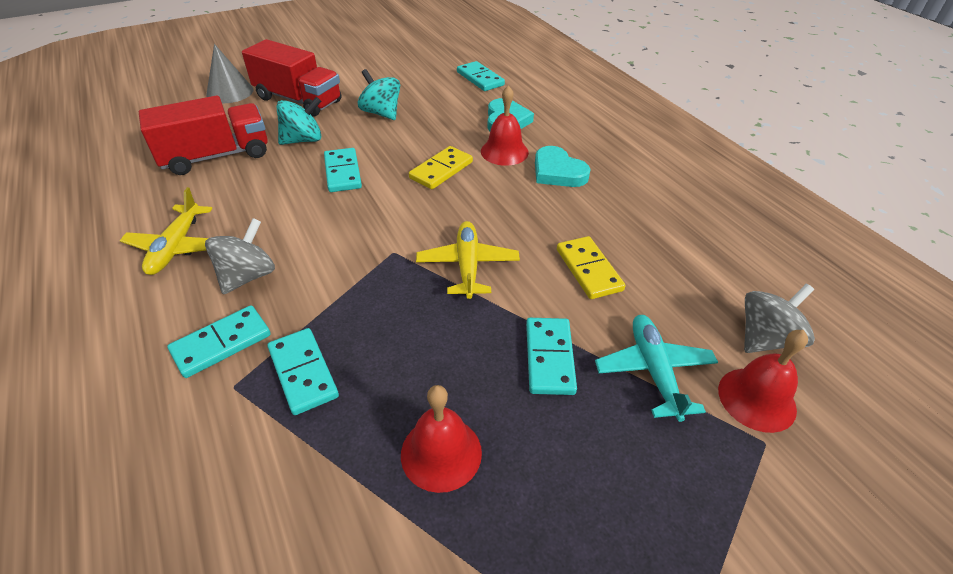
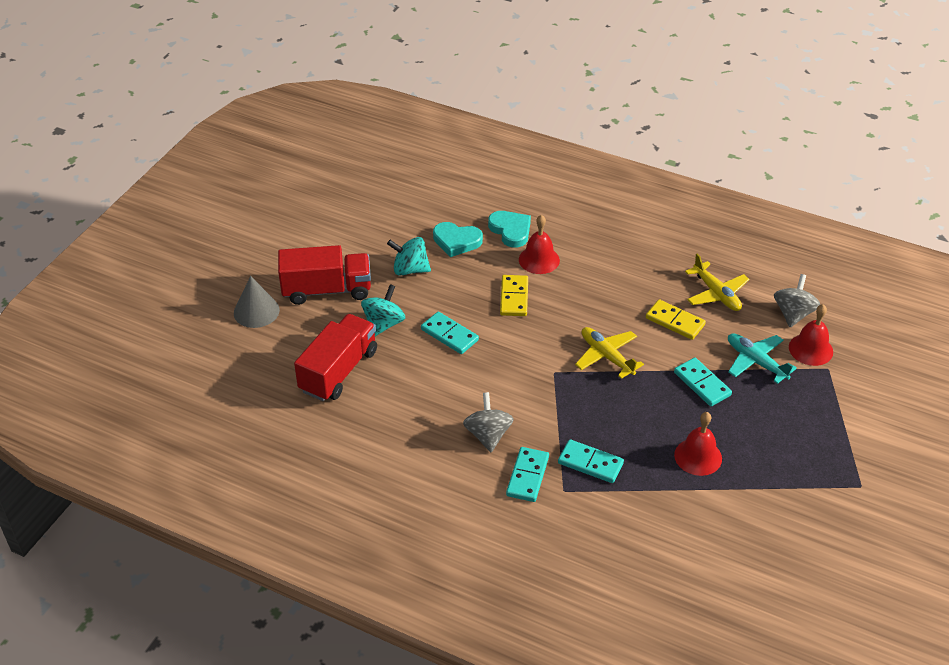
camera: 35 degrees left, 0 degrees up
yellow plane [120,187,213,275] -> yellow plane moved to [685,254,749,311]
turquoise domino [457,61,505,91] -> none
turquoise heart [535,146,591,187] -> turquoise heart moved to [433,222,483,257]

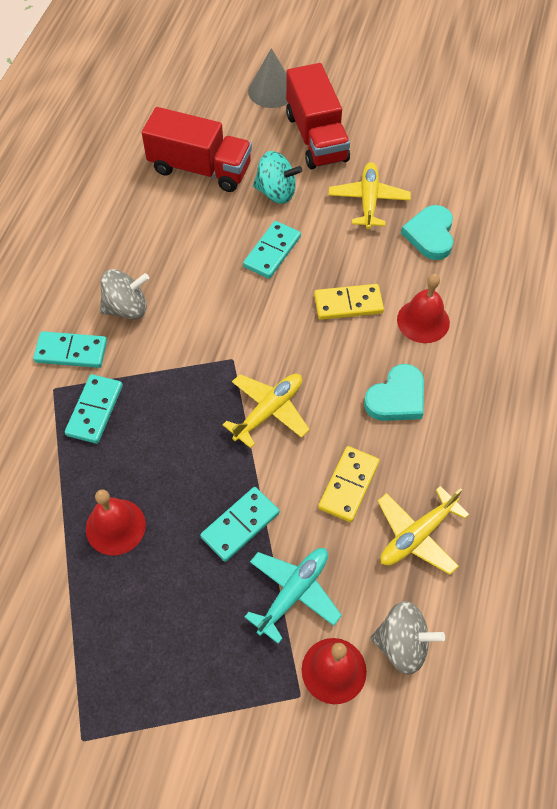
camera: 80 degrees right, 15 degrees up
turquoise spinning top [387,237,431,276] -> yellow plane [328,162,411,229]
turquoise heart [488,211,531,248] -> turquoise heart moved to [364,364,424,421]

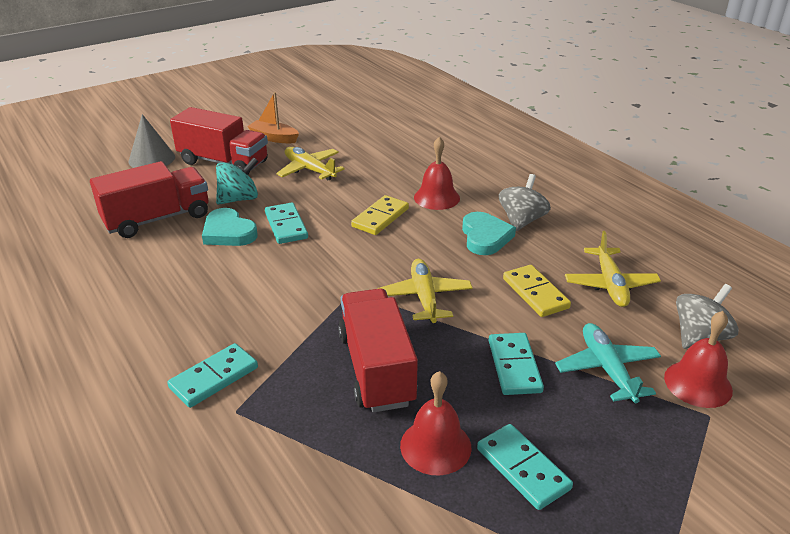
camera: 50 degrees left, 25 degrees down
turquoise domino [65,374,123,444] -> turquoise domino moved to [477,424,573,510]
grey spinning top [100,269,149,319] -> grey spinning top moved to [499,174,551,231]
turquoise heart [401,205,454,260] -> turquoise heart moved to [202,208,258,246]
none -> orange boat [247,92,299,143]
none -> red truck [338,288,418,412]

